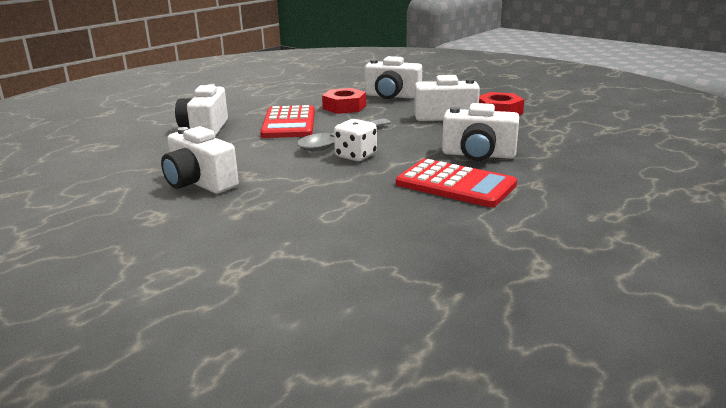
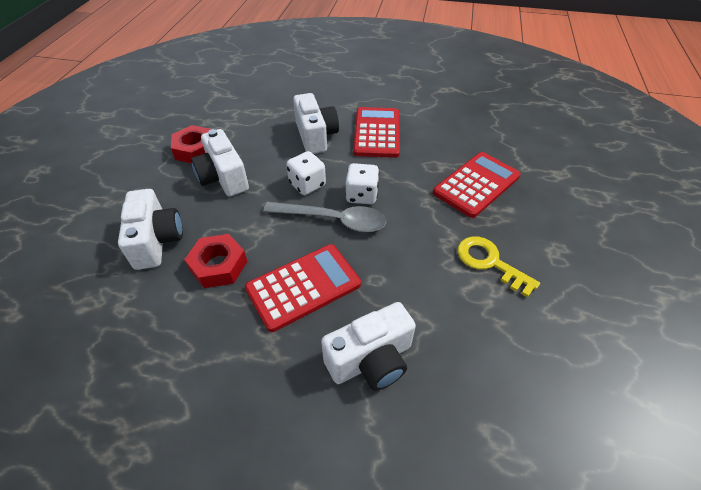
camera: 120 degrees left, 25 degrees up
white camera [161,126,239,194] -> yellow key [457,237,540,298]
none -> white dice [286,151,326,195]
none -> red calculator [433,152,521,218]

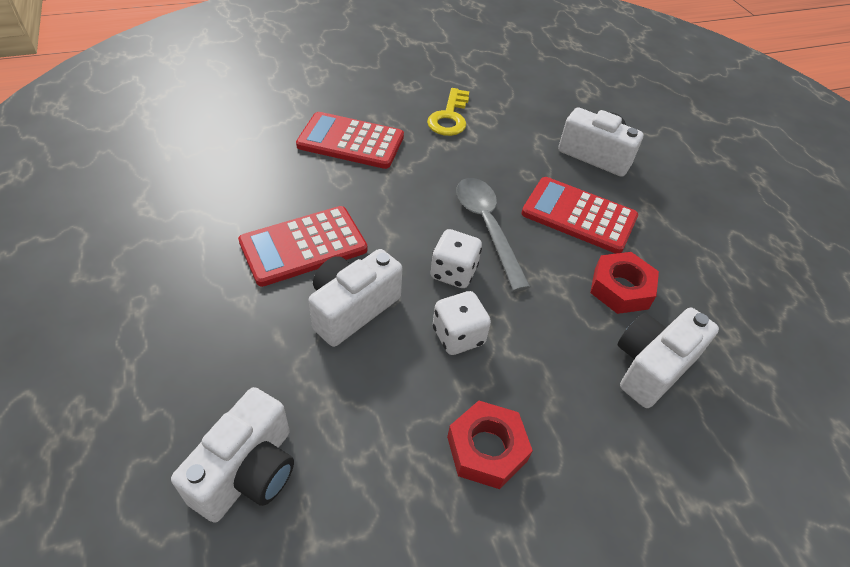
camera: 125 degrees left, 0 degrees up
white camera [191,129,249,197] -> white camera moved to [171,387,294,523]
white dice [345,163,379,204] -> white dice moved to [433,291,491,355]

